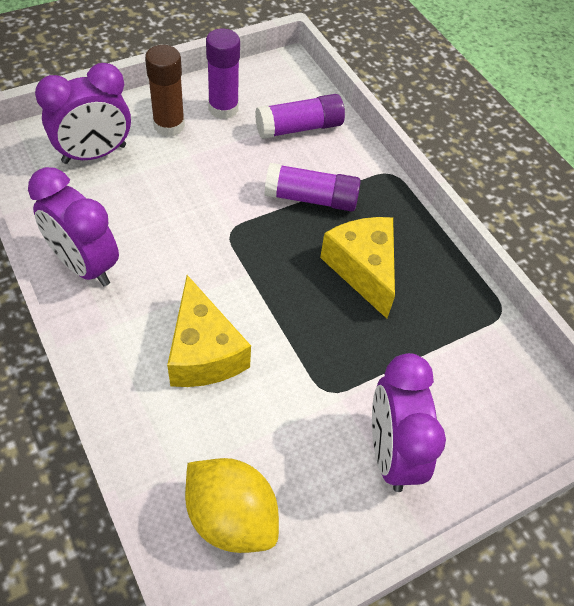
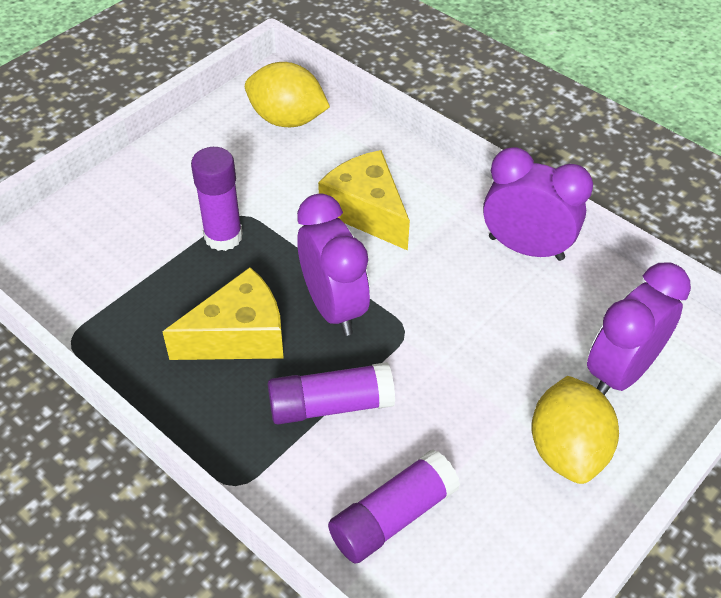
camera: 165 degrees right, 5 degrees down
brown glue stick [145,45,185,137] -> yellow lemon [532,376,619,484]
purple glue stick [206,29,240,119] -> purple glue stick moved to [191,147,243,251]
yellow cheese [320,217,395,319] -> yellow cheese turned 75 degrees counterclockwise [163,267,284,360]
purple clock [372,353,446,492] -> purple clock moved to [297,193,370,336]

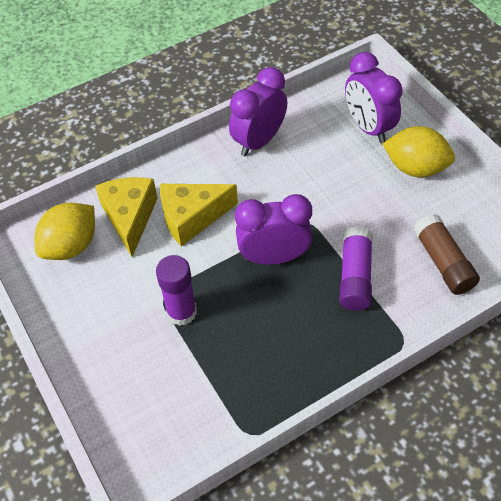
camera: 70 degrees left, 5 degrees up
yellow cheese [163,267,284,360] -> yellow cheese moved to [95,177,158,257]
purple glue stick [328,449,460,563] -> brown glue stick [413,214,480,295]

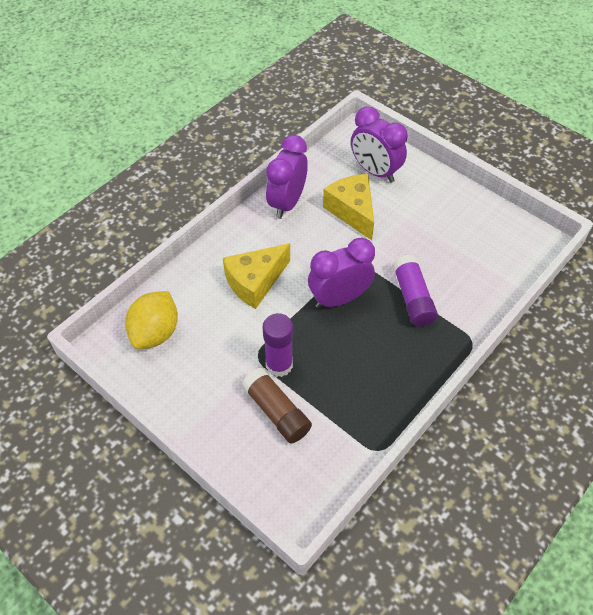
camera: 20 degrees left, 0 degrees up
yellow cheese [95,177,158,257] -> yellow cheese moved to [323,174,374,240]
yellow lemon [383,126,455,177] -> none
brown glue stick [413,214,480,295] -> brown glue stick moved to [242,368,312,443]

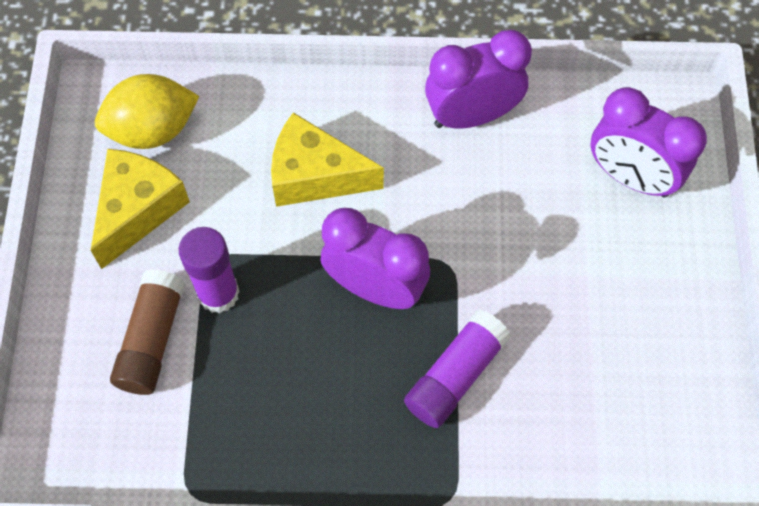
camera: 50 degrees right, 10 degrees up
yellow cheese [323,174,374,240] -> yellow cheese moved to [91,149,190,269]
purple clock [351,106,408,183] -> purple clock turned 60 degrees counterclockwise [590,87,707,197]

